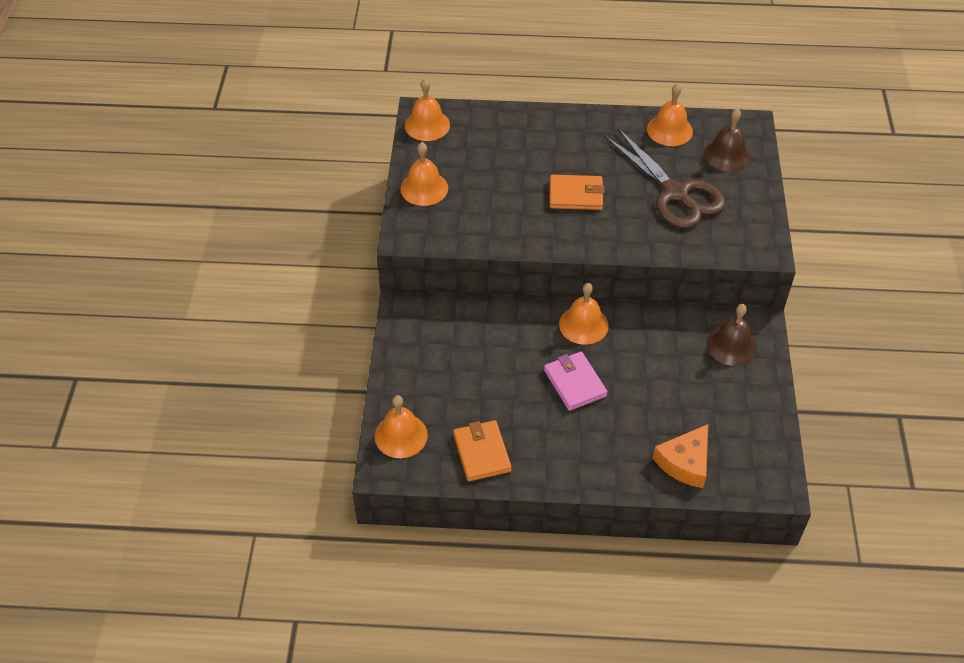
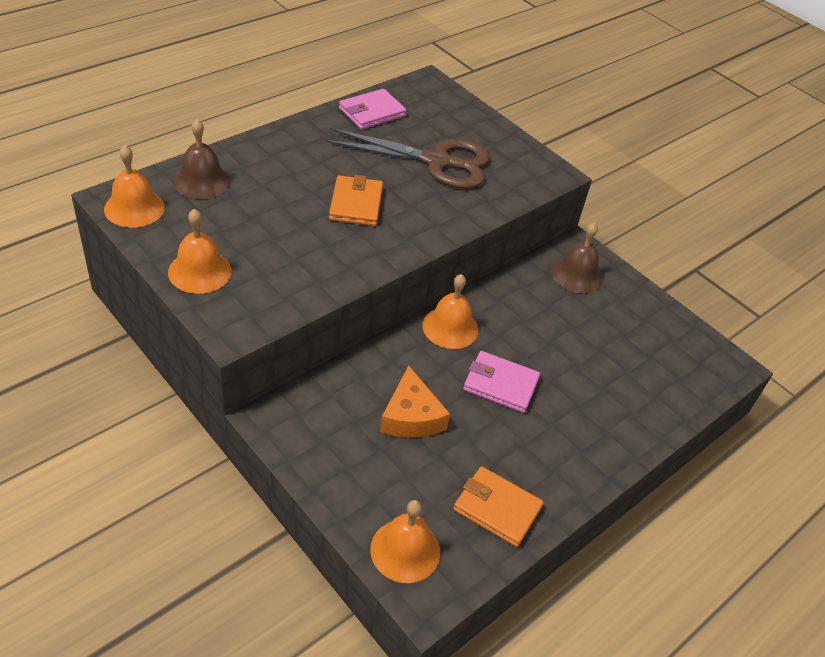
camera: 50 degrees left, 5 degrees down
orange wallet [549,174,605,210] -> orange wallet turned 45 degrees counterclockwise [329,175,383,226]
orange bell [647,83,693,146] -> pink wallet [339,89,406,130]
orange cheese [653,424,708,488] -> orange cheese moved to [380,366,450,438]
brown bell [704,108,751,171] -> brown bell moved to [173,119,231,199]

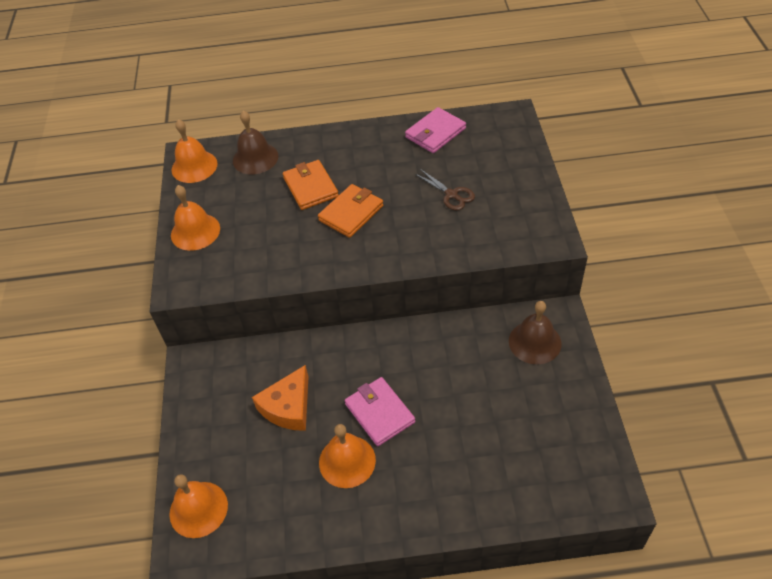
camera: 45 degrees right, 5 degrees up
brown scissors [325,128,490,189] -> brown scissors [415,169,475,210], size x0.45
pink wallet [339,89,406,130] -> pink wallet turned 45 degrees counterclockwise [405,107,466,153]
orange bell [422,274,478,349] -> orange bell moved to [319,424,376,488]
orange wallet [453,466,544,547] -> orange wallet moved to [283,160,339,210]

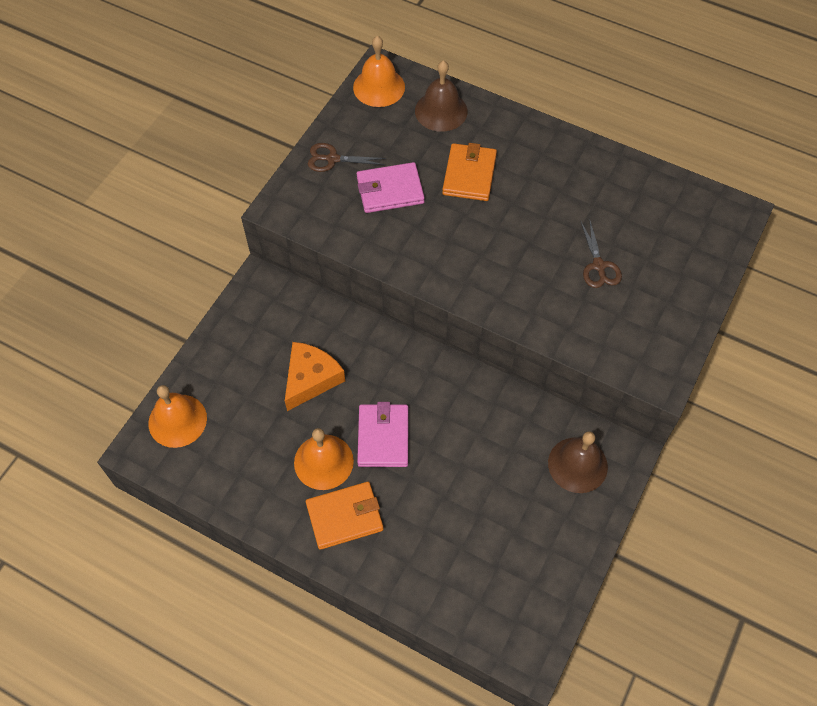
camera: 30 degrees right, 10 degrees up
orange bell [171,185,220,251] -> brown scissors [308,143,386,172]
orange cheese [252,365,309,431] -> orange cheese turned 150 degrees clockwise [285,342,345,411]
orange wallet [318,184,383,238] -> orange wallet moved to [306,482,384,550]
pink wallet [405,107,466,153] -> pink wallet moved to [357,162,425,213]

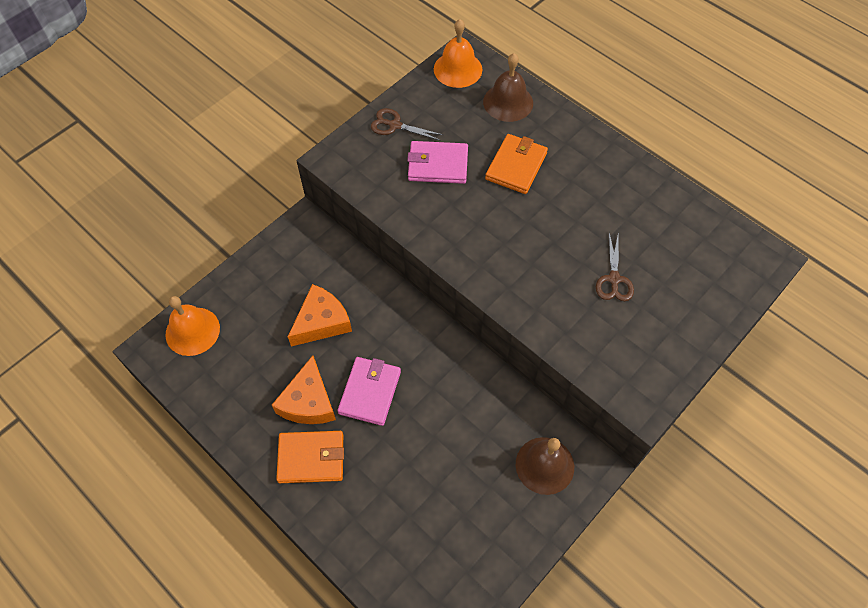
camera: 15 degrees right, 0 degrees up
orange bell [294,428,354,490] -> orange cheese [272,355,336,424]

